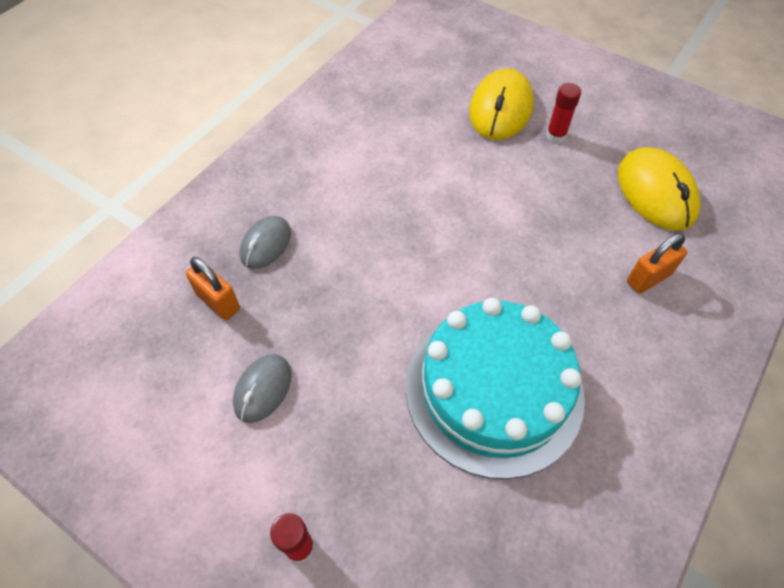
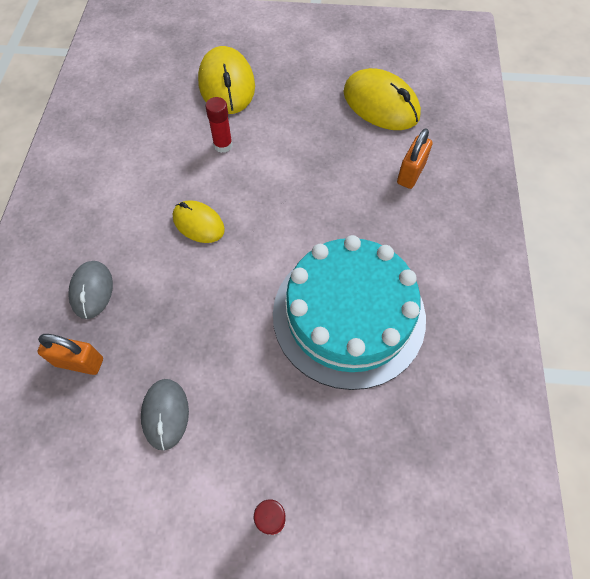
camera: 30 degrees left, 5 degrees up
red glue stick [546,83,581,143] -> red glue stick moved to [205,97,233,153]
none -> yellow mouse [173,200,225,243]

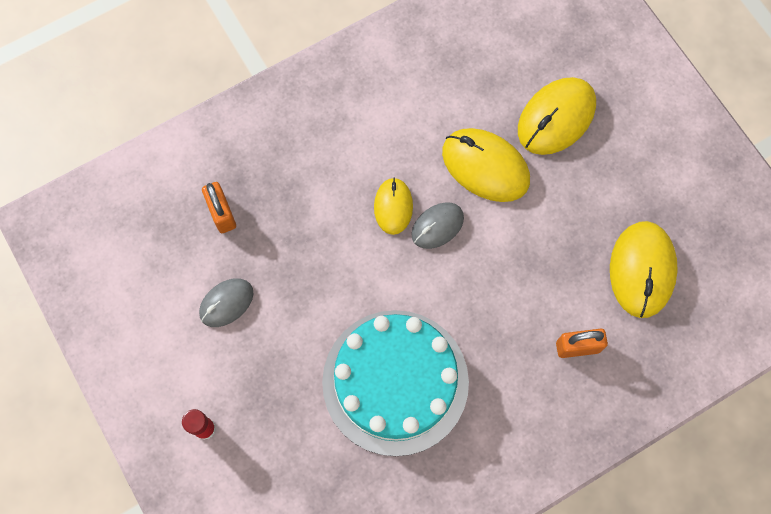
camera: 55 degrees right, 10 degrees up
grey mouse [68,261,113,319] -> grey mouse moved to [411,202,464,249]
red glue stick [205,97,233,153] -> yellow mouse [442,128,530,202]

